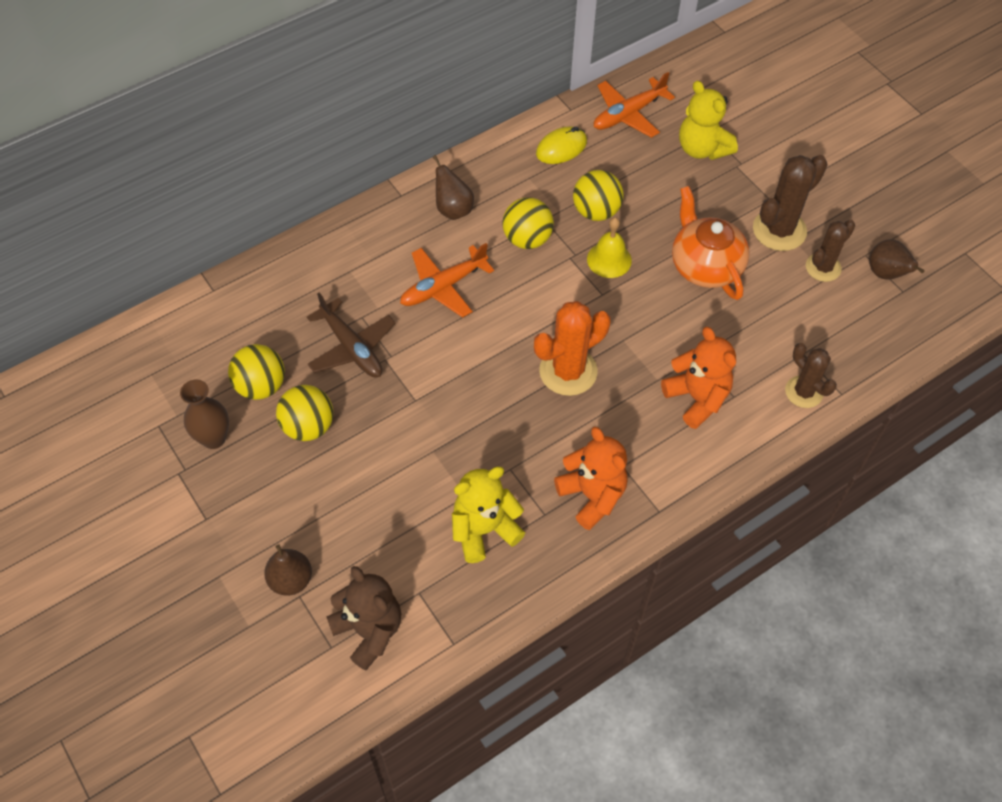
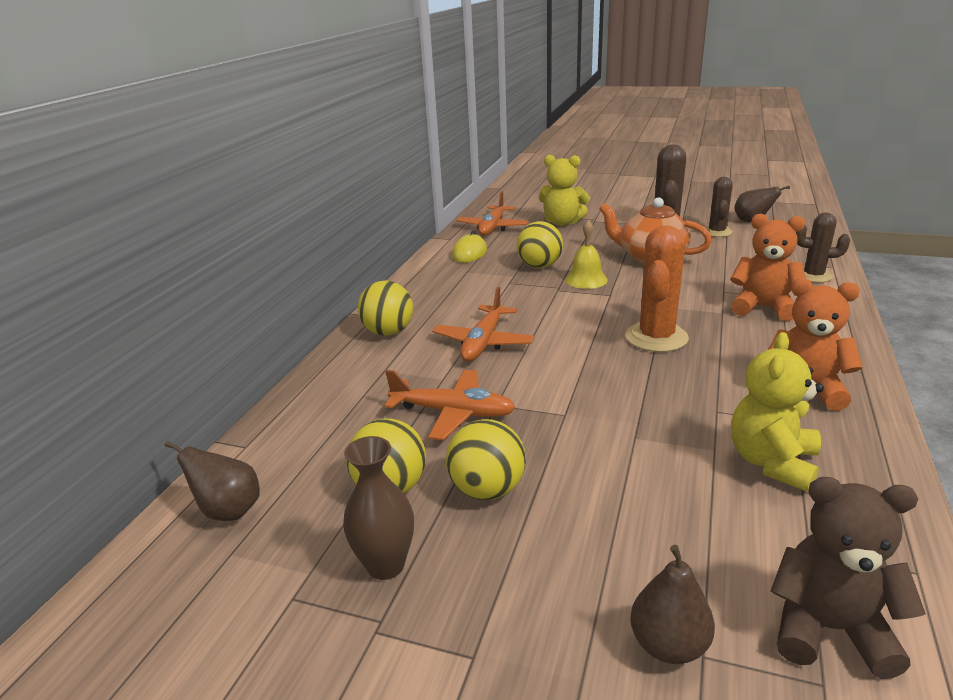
camera: 35 degrees left, 30 degrees down
brown plane [307,293,395,378] -> orange plane [384,370,516,440]
brown pear [433,155,474,220] -> brown pear moved to [165,441,260,521]
yellow ball [502,197,554,249] -> yellow ball moved to [358,281,413,336]

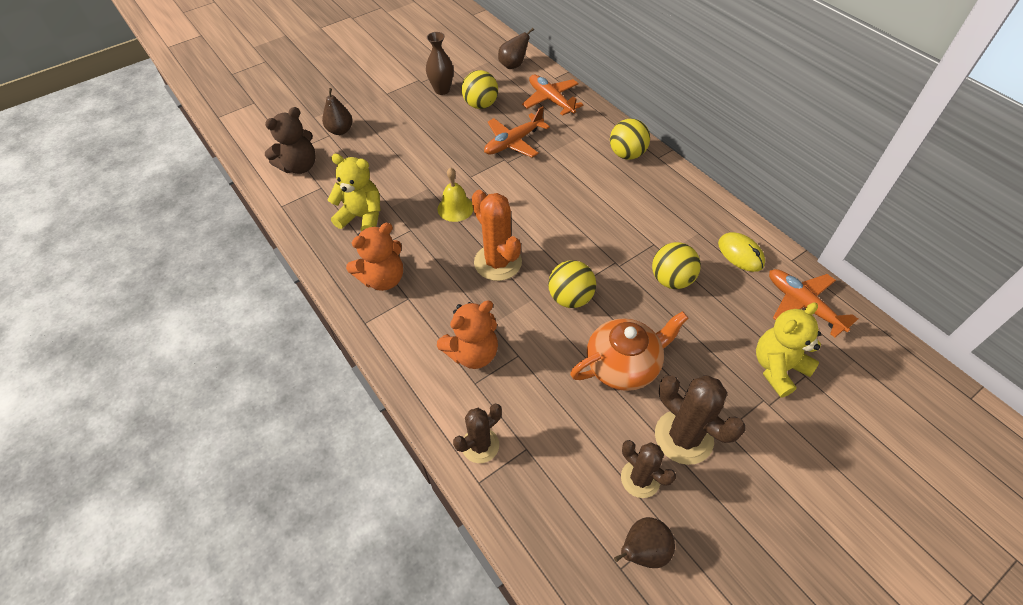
camera: 125 degrees right, 25 degrees up
orange plane [432,287,534,362] -> orange plane moved to [522,75,584,116]
yellow ball [446,419,526,500] -> yellow ball moved to [548,260,596,308]
yellow bell [565,220,608,289] -> yellow bell moved to [438,167,473,222]
yellow teddy bear [731,332,824,492] -> yellow teddy bear turned 45 degrees counterclockwise [328,154,381,231]

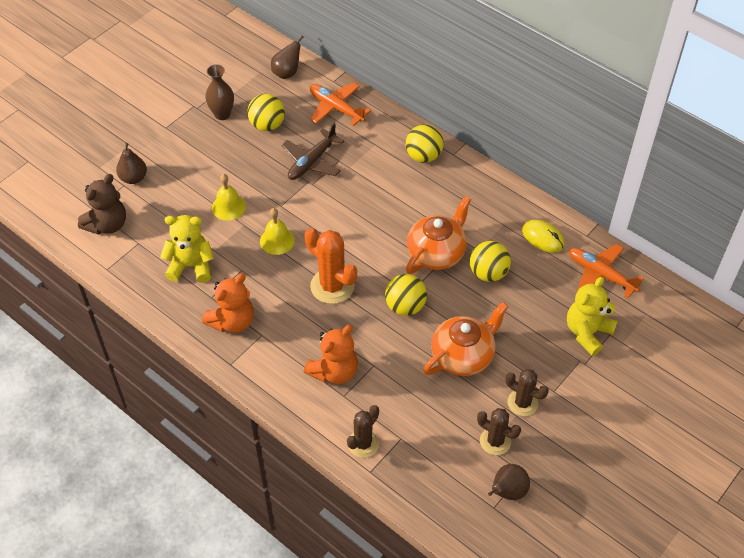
camera: 15 degrees left, 0 degrees up
orange plane [484,106,550,157] -> brown plane [282,123,344,180]
brown cactus [655,375,746,465] -> brown cactus [506,369,549,416], size x0.65
none -> yellow bell [212,174,246,221]
none -> orange teapot [406,196,471,274]

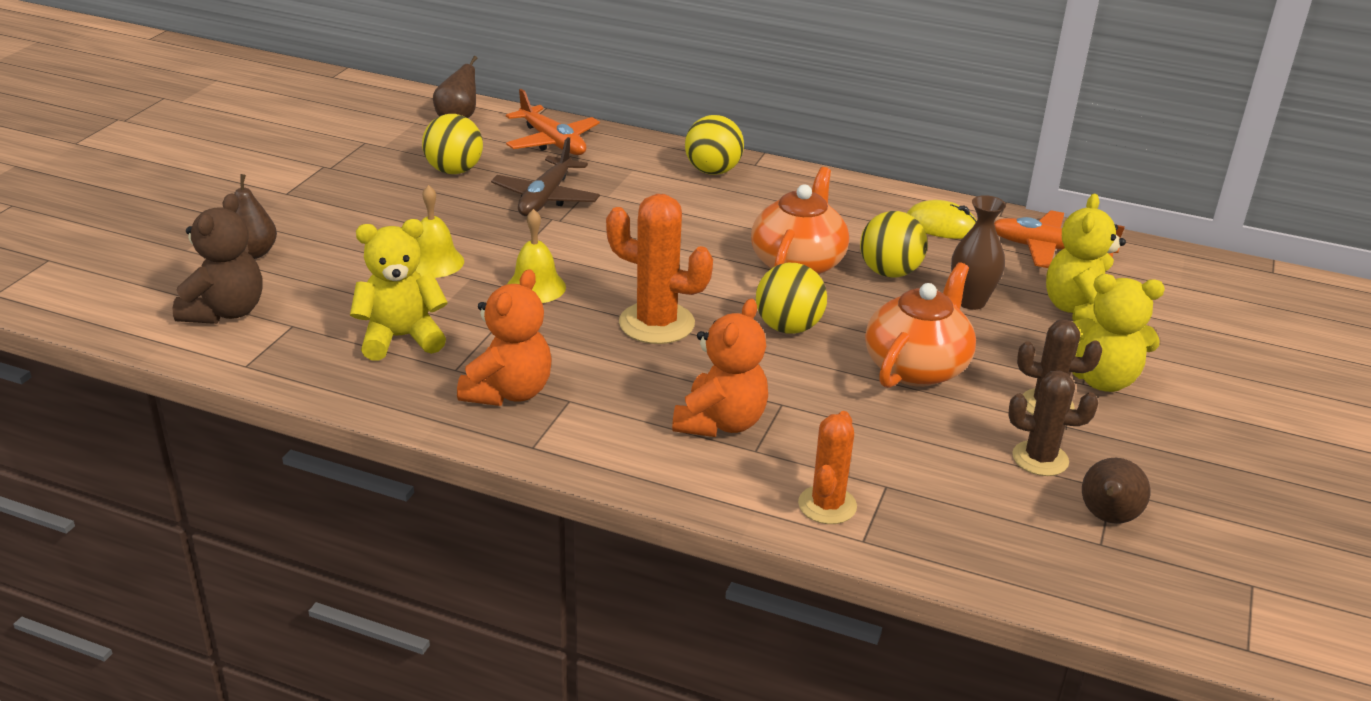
camera: 20 degrees left, 20 degrees down
brown vase [205,64,234,120] -> brown vase moved to [951,195,1006,310]
orange plane [310,82,371,126] -> orange plane turned 150 degrees counterclockwise [506,89,600,155]
brown cactus [347,405,379,458] -> orange cactus [798,411,857,524]
none -> yellow teddy bear [1072,274,1165,392]

